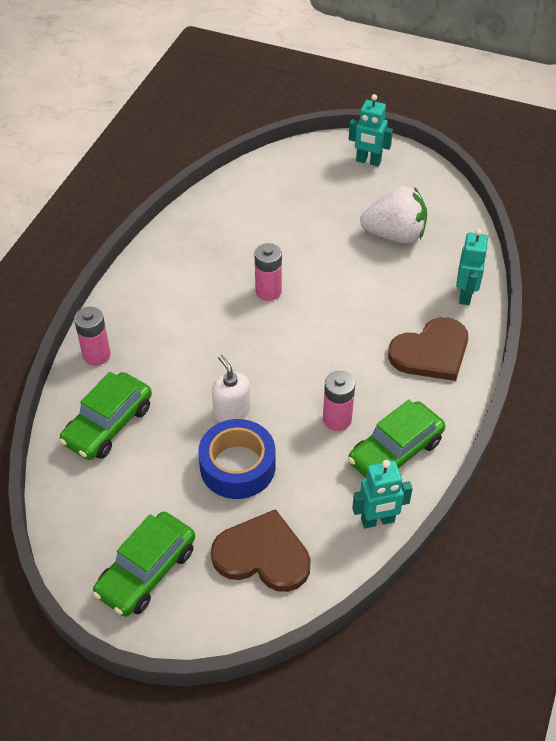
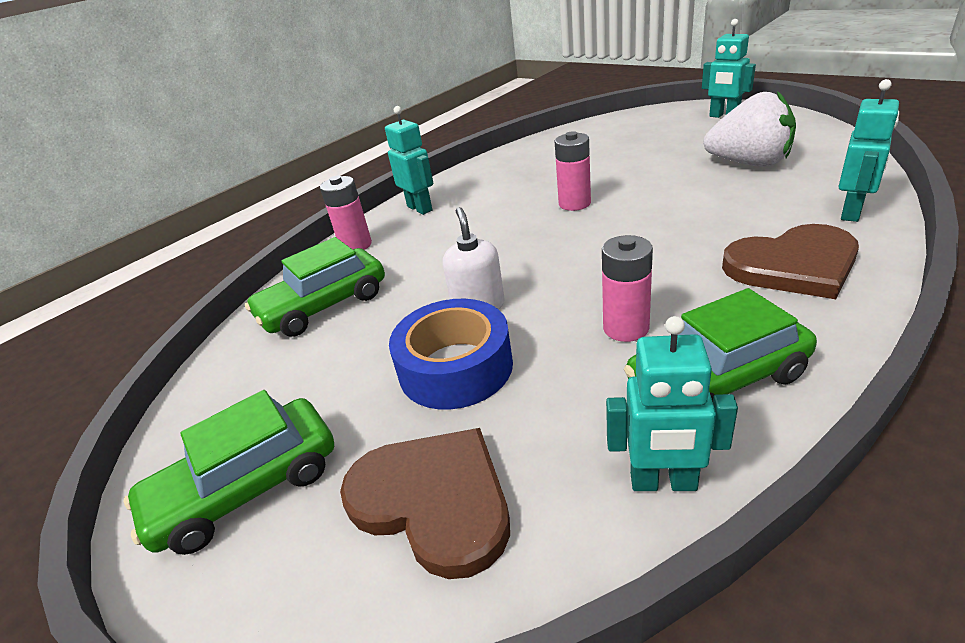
camera: 25 degrees right, 15 degrees down
none -> turquoise robot [385,106,434,215]

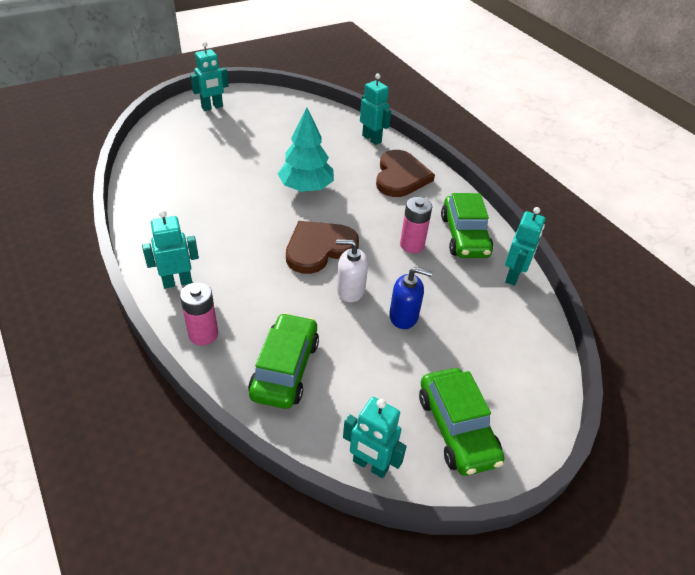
camera: 80 degrees left, 10 degrees up
green car [245,237,385,337] -> green car turned 150 degrees counterclockwise [248,313,319,409]
brown heart [340,428,510,579] -> brown heart moved to [286,221,359,274]
blue tape [389,299,513,409] -> blue soap dispenser [389,267,433,329]
pink battery [555,131,591,211] -> none
white strawberry [704,91,796,167] -> none
none -> turquoise tree [278,107,334,192]
none -> turquoise robot [343,397,407,478]

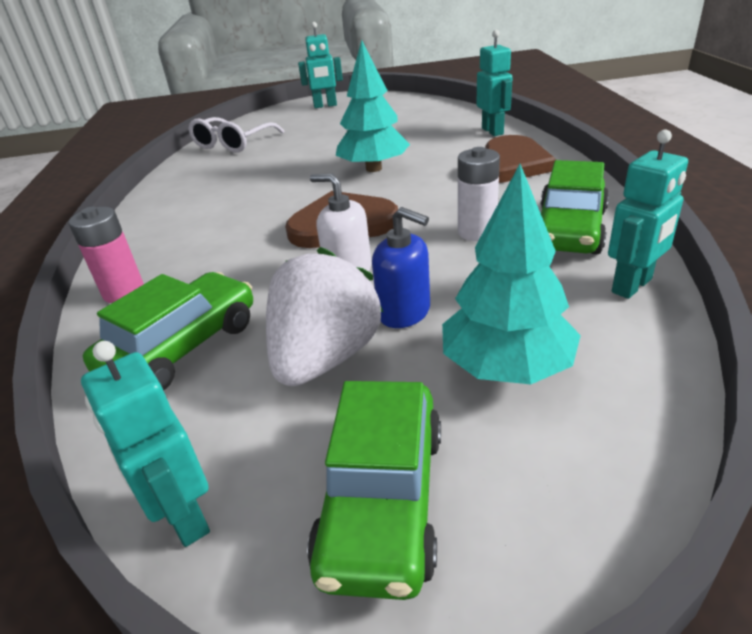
camera: 30 degrees right, 10 degrees down
turquoise robot [142,210,199,289] -> none
pink battery [400,197,432,253] -> white battery [458,147,500,241]
none -> white glasses [188,117,285,153]
none -> white strawberry [266,247,383,386]
none -> turquoise tree [442,164,581,384]

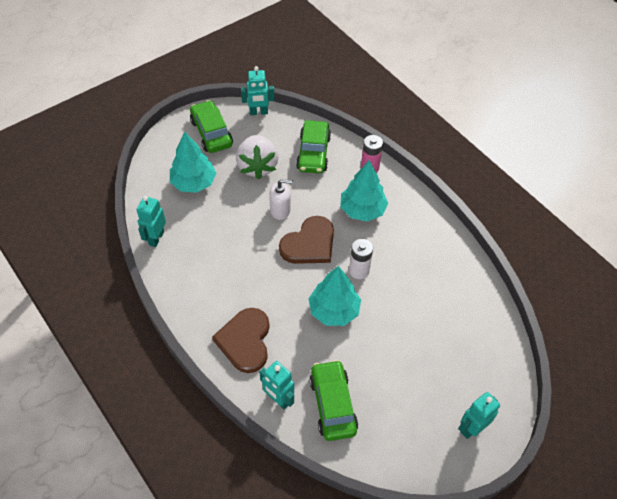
camera: 145 degrees right, 20 degrees up
turquoise robot [81,341,210,547] -> turquoise robot turned 150 degrees clockwise [241,66,274,115]
white glasses [188,117,285,153] -> none
blue soap dispenser [372,207,430,328] -> none
white battery [458,147,500,241] -> white battery moved to [349,239,373,279]
green car [541,160,609,254] -> green car moved to [309,360,358,441]
none -> turquoise tree [340,160,388,222]

